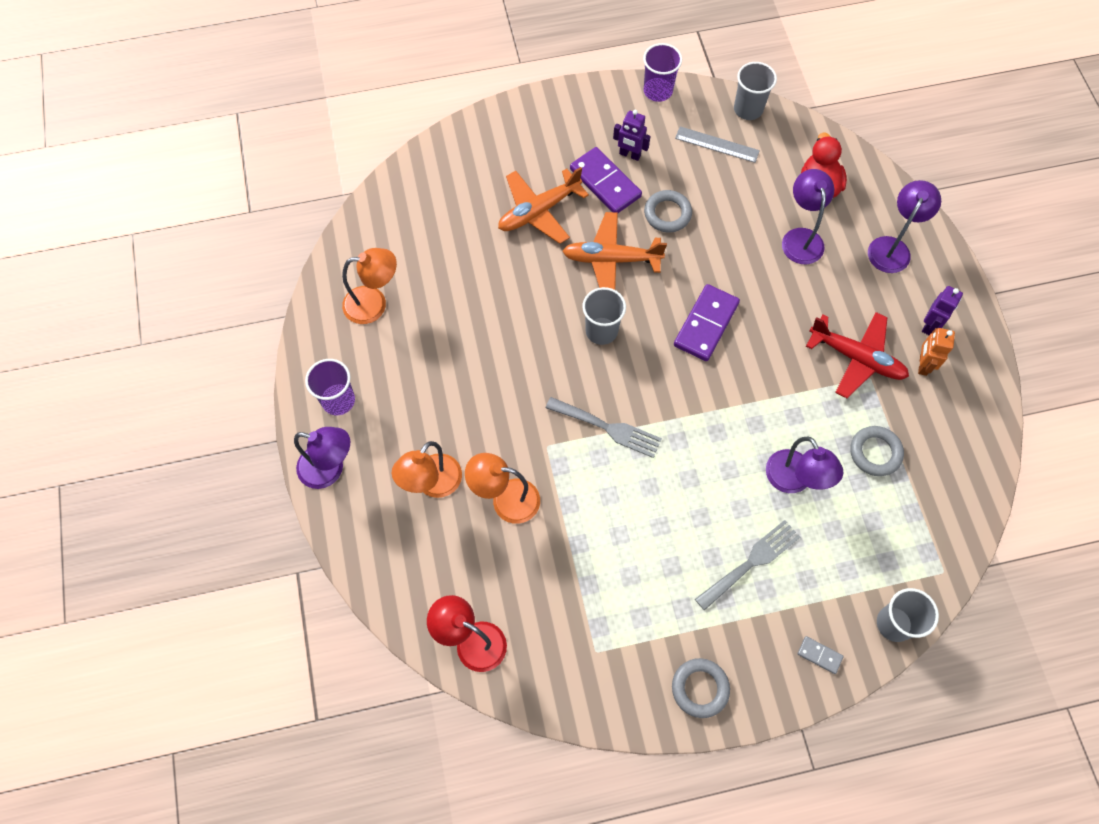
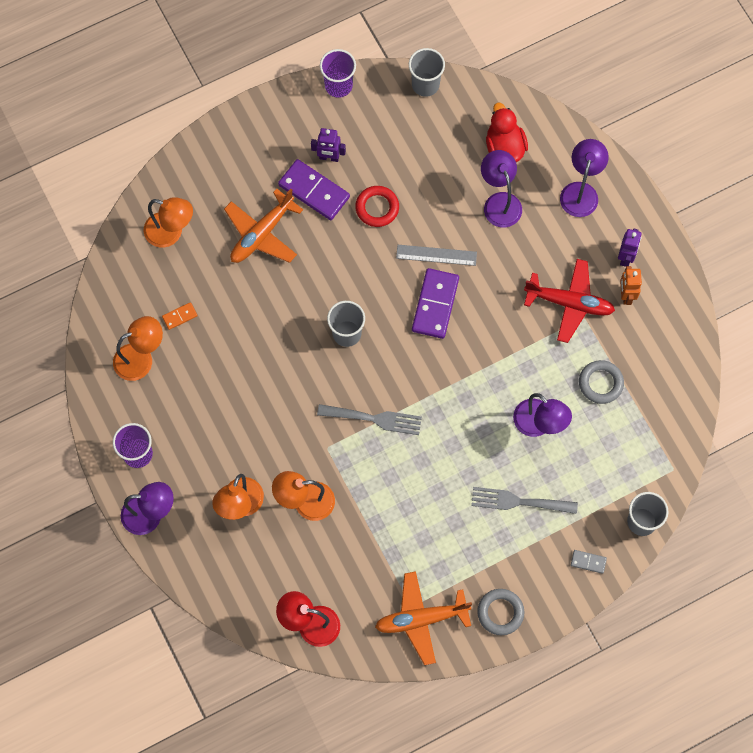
camera: 15 degrees left, 5 degrees up
orange plane [562,212,667,290] -> orange plane moved to [375,571,472,665]
grey ring [644,190,692,232] -> red ring [355,186,399,227]
grey ruler [675,126,760,163] -> grey ruler moved to [396,245,477,266]
grey fork [695,520,800,611] -> grey fork turned 120 degrees counterclockwise [471,487,578,514]
none -> orange lamp [144,197,193,248]
none -> orange domino [162,302,197,330]

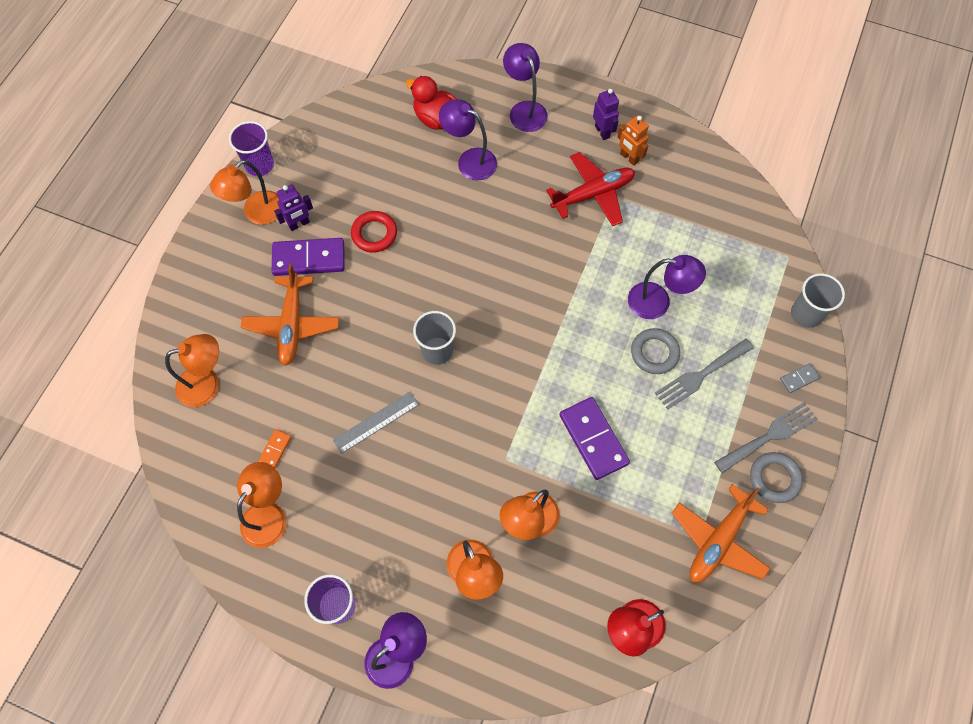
camera: 40 degrees left, 5 degrees down
grey fork [317,404,422,435] -> grey fork moved to [714,402,817,473]
grey ruler [396,245,477,266] -> grey ruler moved to [333,392,419,454]
grey cup [409,48,445,97] -> none
purple domino [412,268,459,339] -> purple domino moved to [559,397,630,480]
grey ring [579,360,624,404] -> grey ring moved to [631,328,680,374]
none -> orange lamp [210,160,280,225]

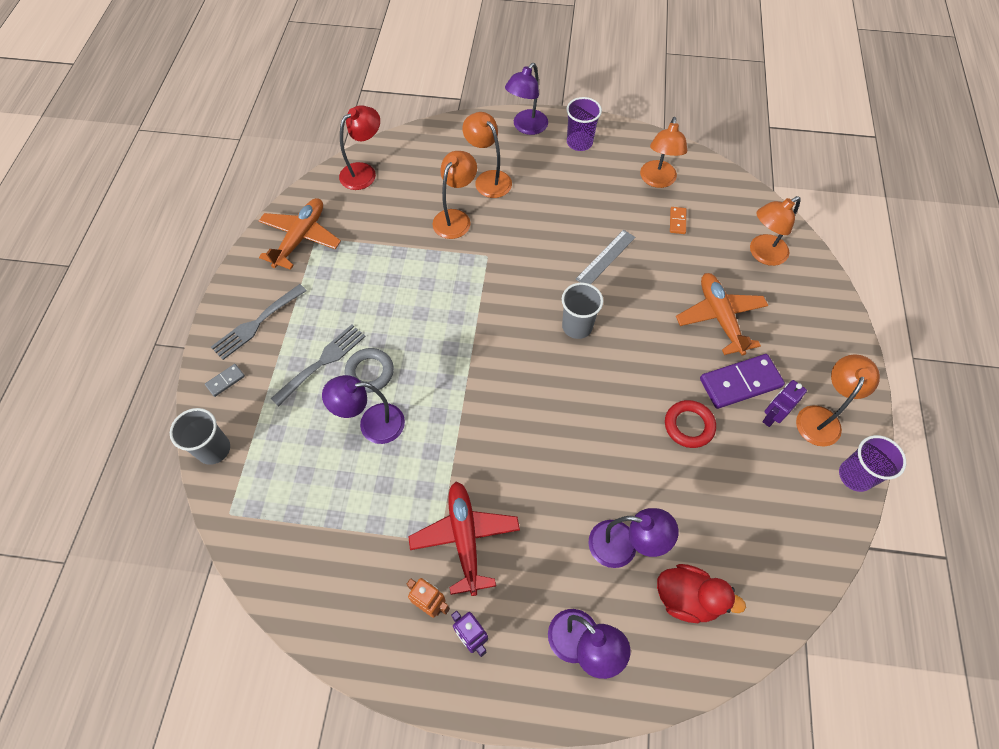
camera: 165 degrees right, 5 degrees down
red plane [546,152,635,226] -> red plane turned 120 degrees clockwise [408,482,520,596]
purple domino [559,397,630,480] -> none
grey ring [750,452,803,503] -> none

